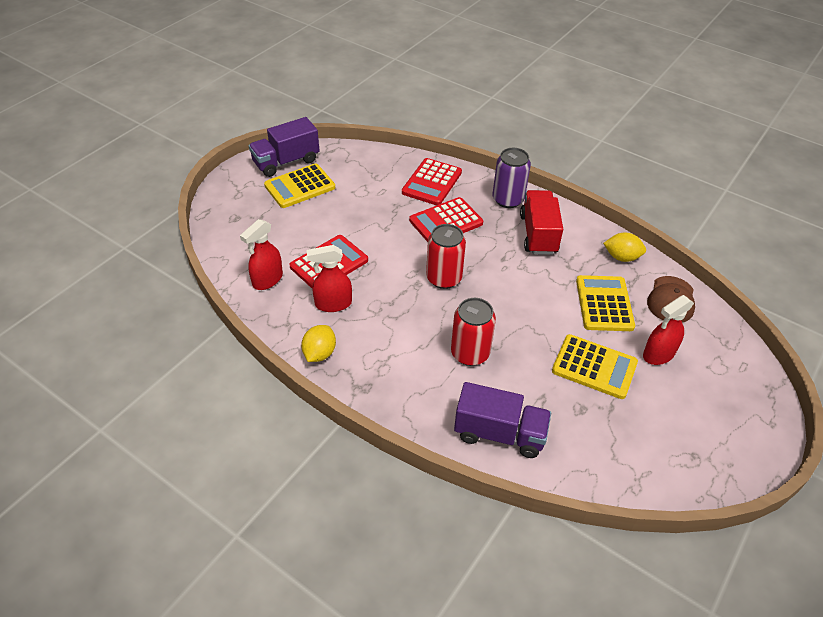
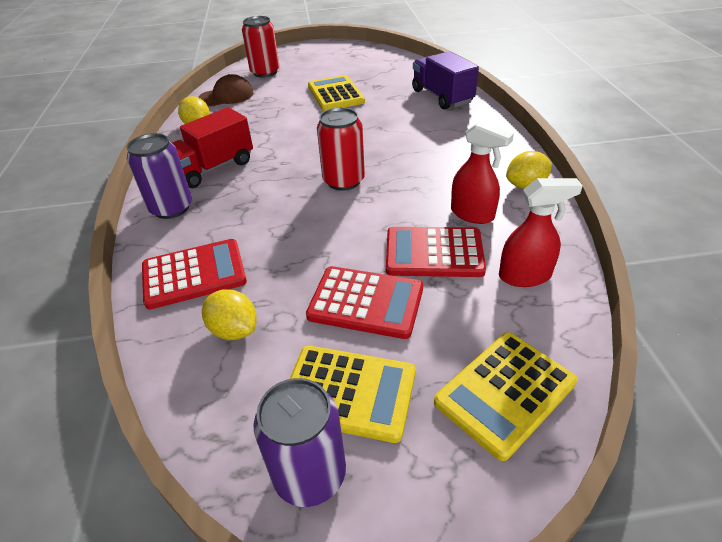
camera: 130 degrees left, 5 degrees down
purple truck [249,117,320,177] -> purple can [253,378,346,507]
red calculator [409,197,483,242] -> red calculator moved to [306,266,423,339]
red can [451,298,496,366] -> red can moved to [242,16,280,78]
yellow calculator [576,275,635,331] -> yellow calculator moved to [434,332,577,461]
red spray bottle [643,295,694,365] -> none
none -> yellow lemon [202,289,257,340]

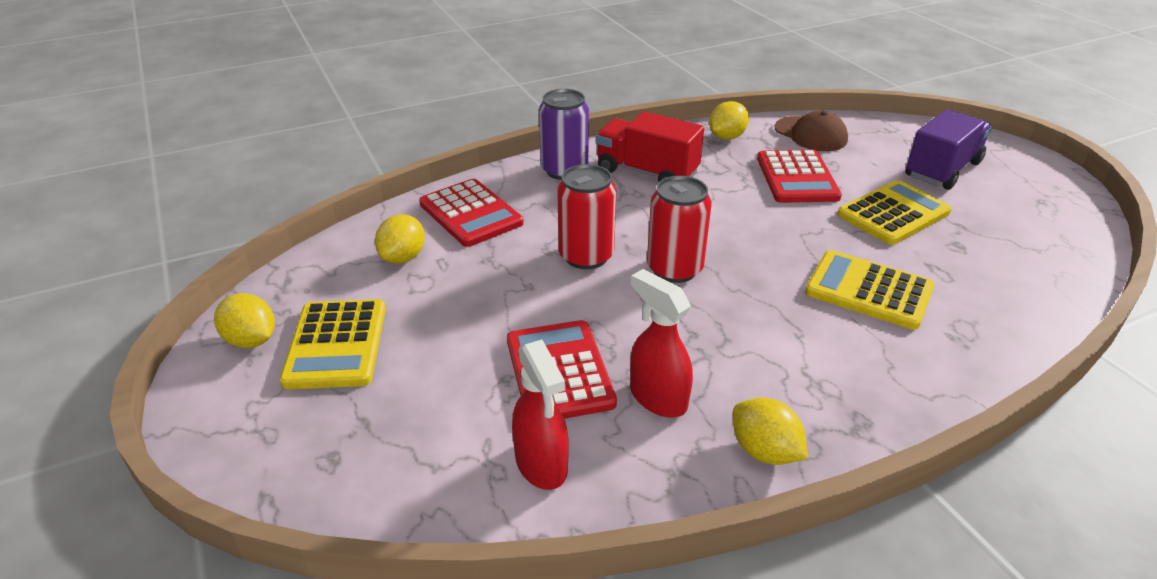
camera: 70 degrees right, 5 degrees down
red can [242,16,280,78] -> red can moved to [557,164,616,269]
purple can [253,378,346,507] -> yellow lemon [214,293,275,348]
red calculator [306,266,423,339] -> red calculator moved to [757,150,842,203]
purple truck [412,51,479,109] -> purple truck moved to [906,109,992,190]
yellow calculator [434,332,577,461] -> yellow calculator moved to [805,250,935,330]
red spray bottle [451,120,514,224] -> red spray bottle turned 120 degrees clockwise [630,269,693,417]

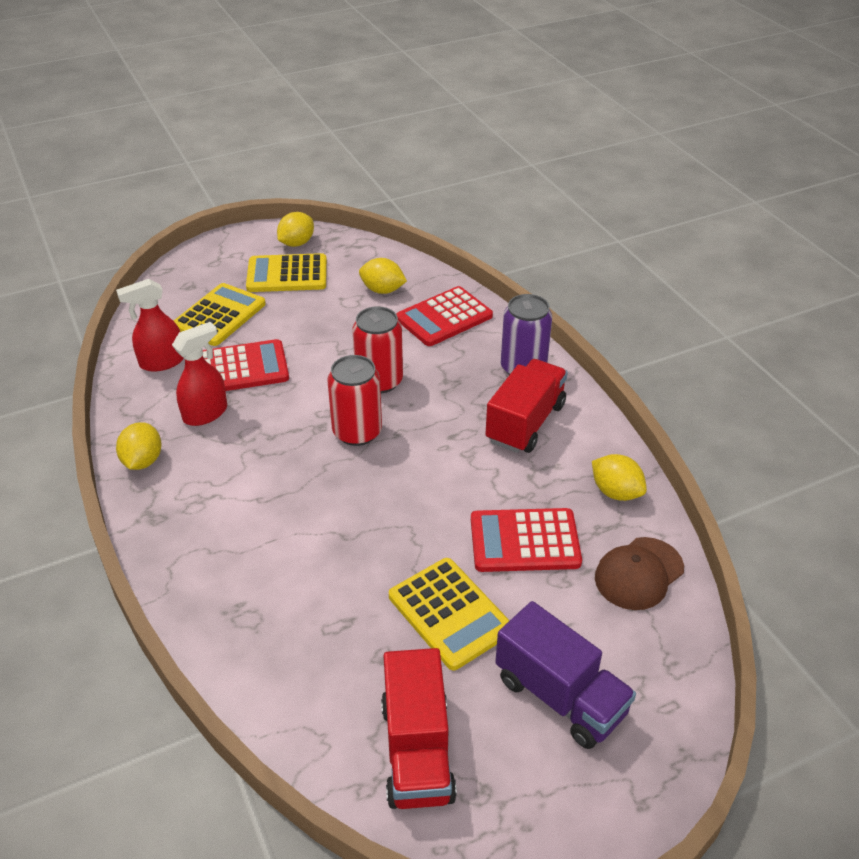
camera: 90 degrees right, 5 degrees up
yellow lemon [733,398,808,465] -> yellow lemon turned 45 degrees counterclockwise [116,422,162,470]
yellow calculator [805,250,935,330] -> yellow calculator moved to [174,283,266,346]
none -> red truck [381,648,457,809]

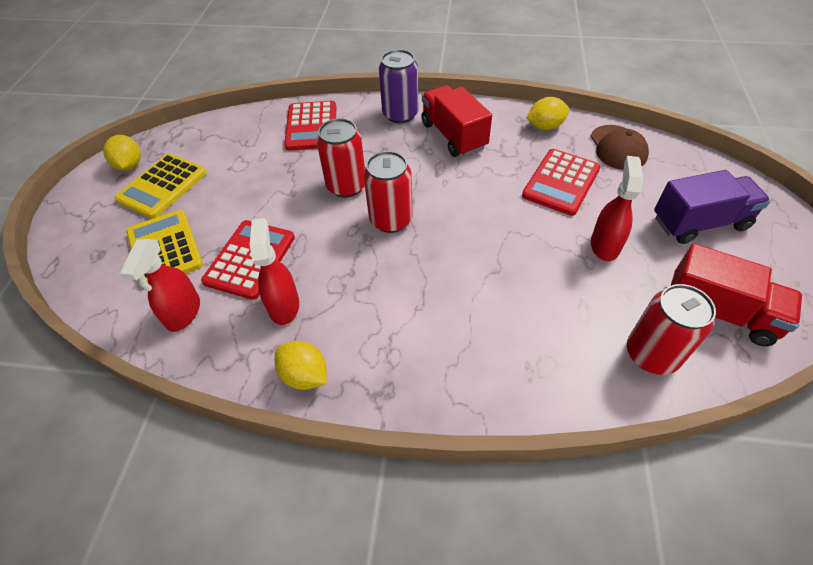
camera: 55 degrees left, 10 degrees up
yellow lemon [359,258,407,294] -> none
yellow calculator [389,558,510,670] -> red spray bottle [591,156,643,261]
none -> red can [627,284,716,375]

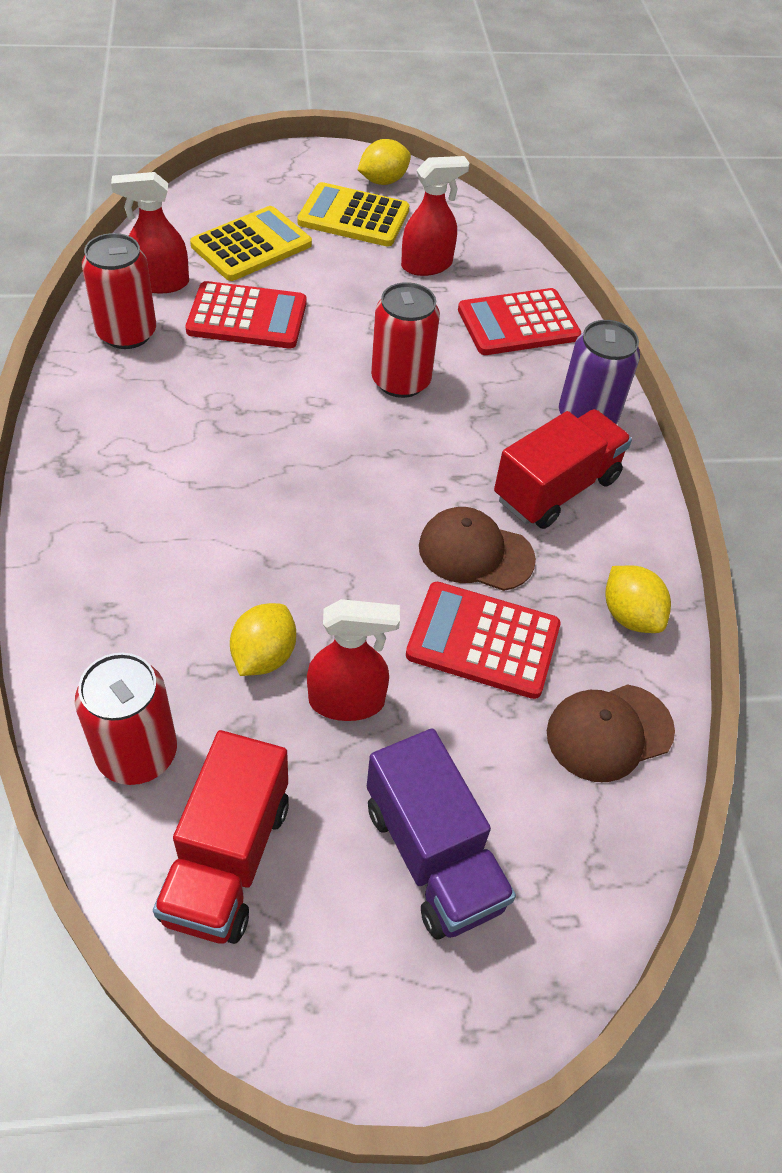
camera: 70 degrees right, 0 degrees up
red spray bottle [250,218,299,325] -> red spray bottle moved to [401,156,470,276]
yellow lemon [275,341,327,390] -> yellow lemon moved to [230,603,296,676]
red can [363,151,413,233] -> red can moved to [82,233,156,349]
none -> brown cap [419,507,536,591]

